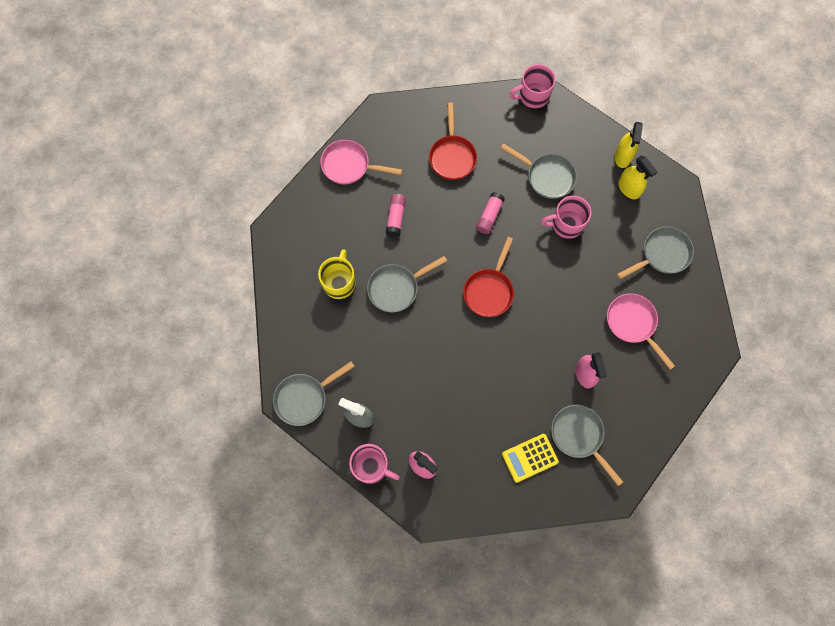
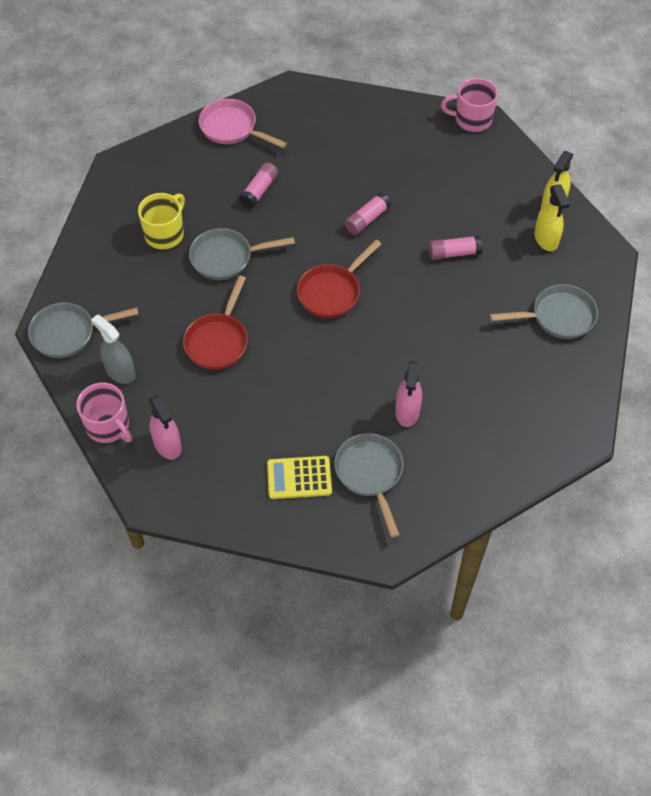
camera: 20 degrees right, 15 degrees down
red pan [429,102,477,180] -> red pan moved to [183,276,248,370]
grey pan [501,143,577,199] -> none
pink mug [541,196,592,239] -> pink glue stick [429,235,483,260]
pink pan [607,293,675,370] -> none

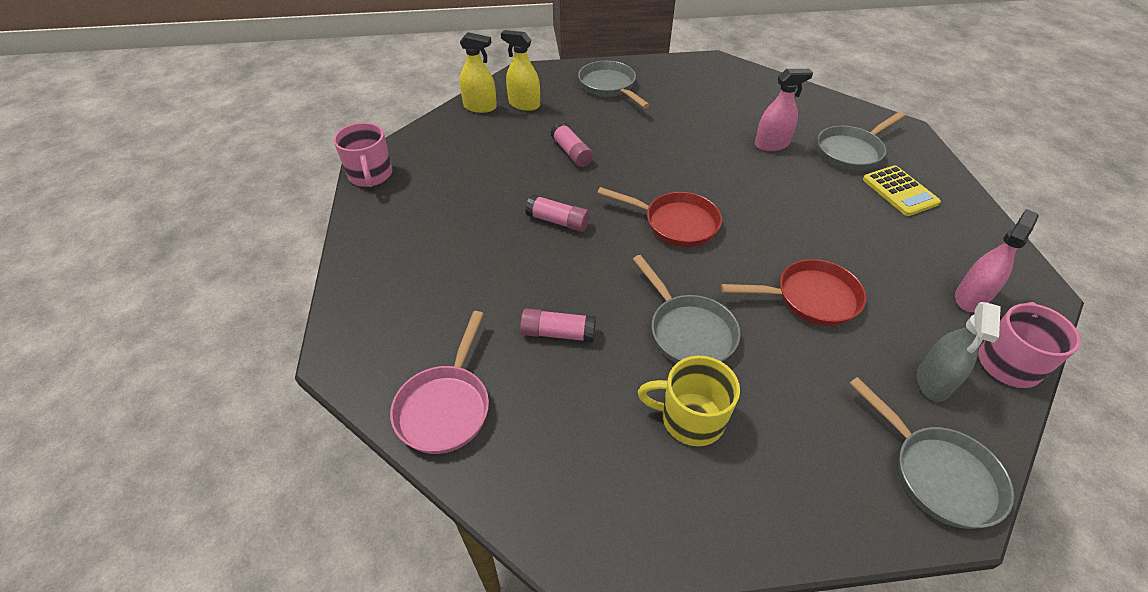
camera: 110 degrees left, 10 degrees down
yellow spray bottle [534,185,570,251] -> yellow spray bottle turned 120 degrees counterclockwise [501,30,540,111]

